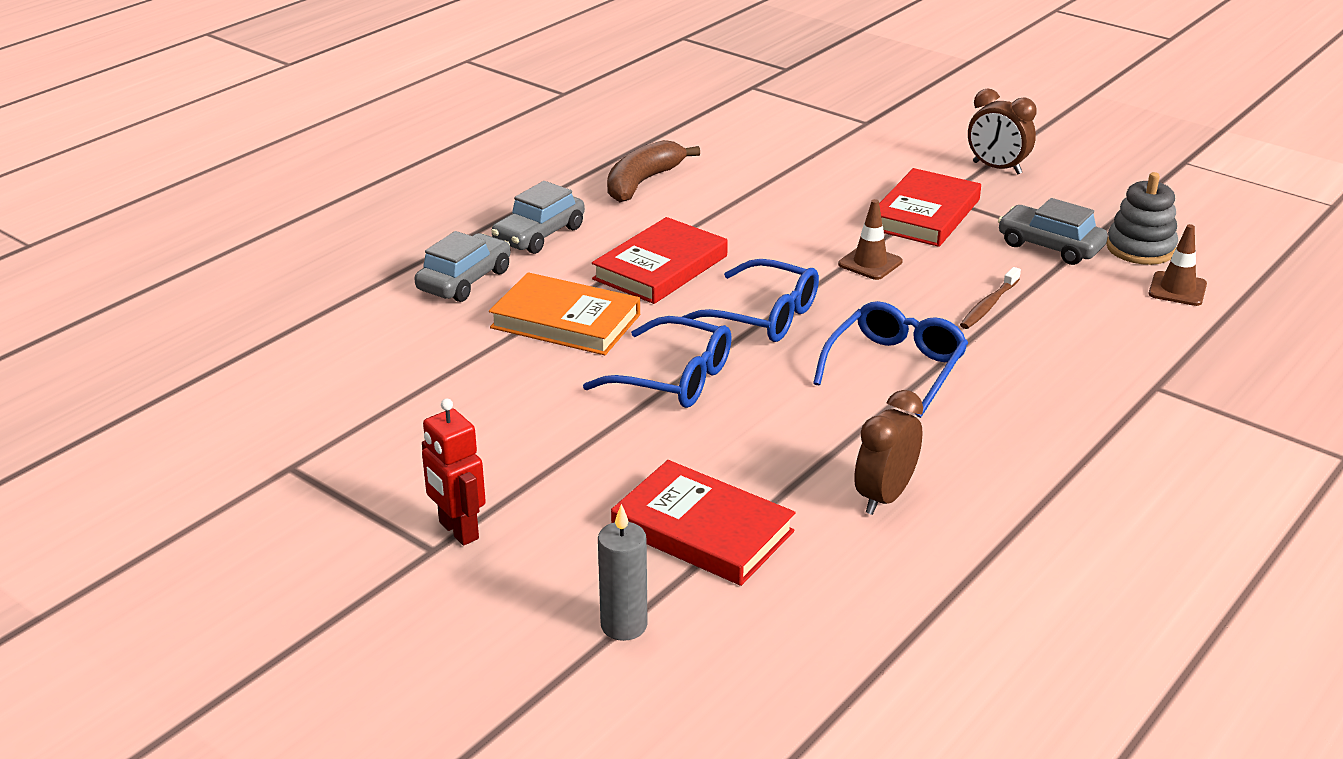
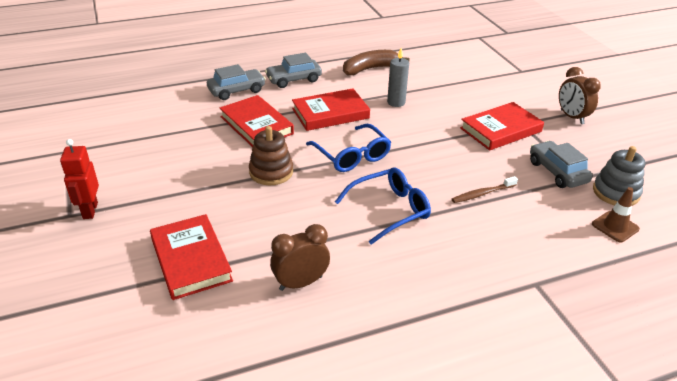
camera: 30 degrees right, 5 degrees up
orange book [489,272,640,355] -> red book [220,95,294,147]
blue glasses [583,316,732,408] -> brown stacking toy [249,126,293,185]
grey candle [598,504,648,641] -> grey candle moved to [387,48,409,107]
brown traffic cone [838,199,903,280] -> none

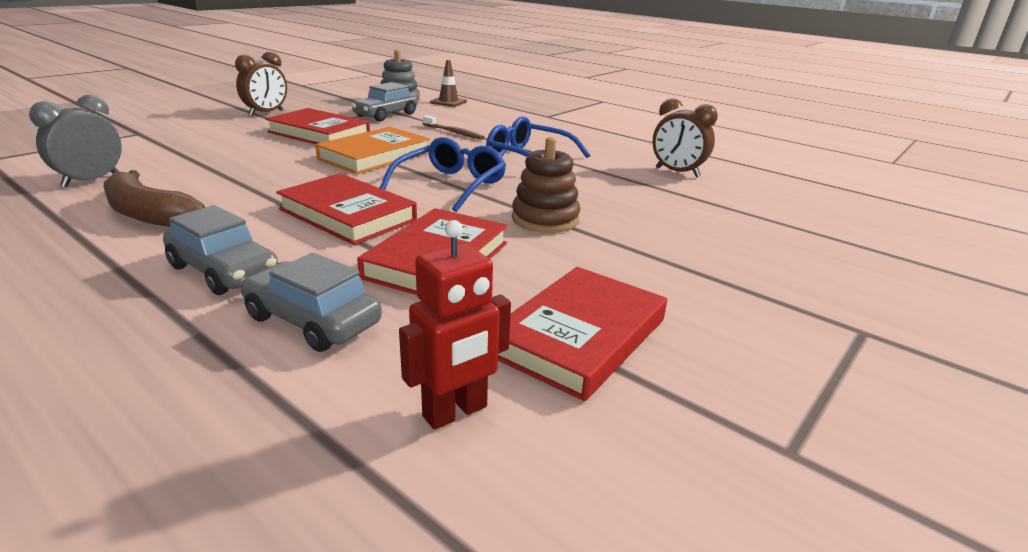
camera: 120 degrees left, 10 degrees down
red robot [60,139,99,219] -> red robot moved to [399,220,511,430]
red book [150,214,233,300] -> red book moved to [498,267,667,401]
grey candle [387,48,409,107] -> none
none -> grey clock [29,95,122,187]
none -> orange book [315,127,430,174]

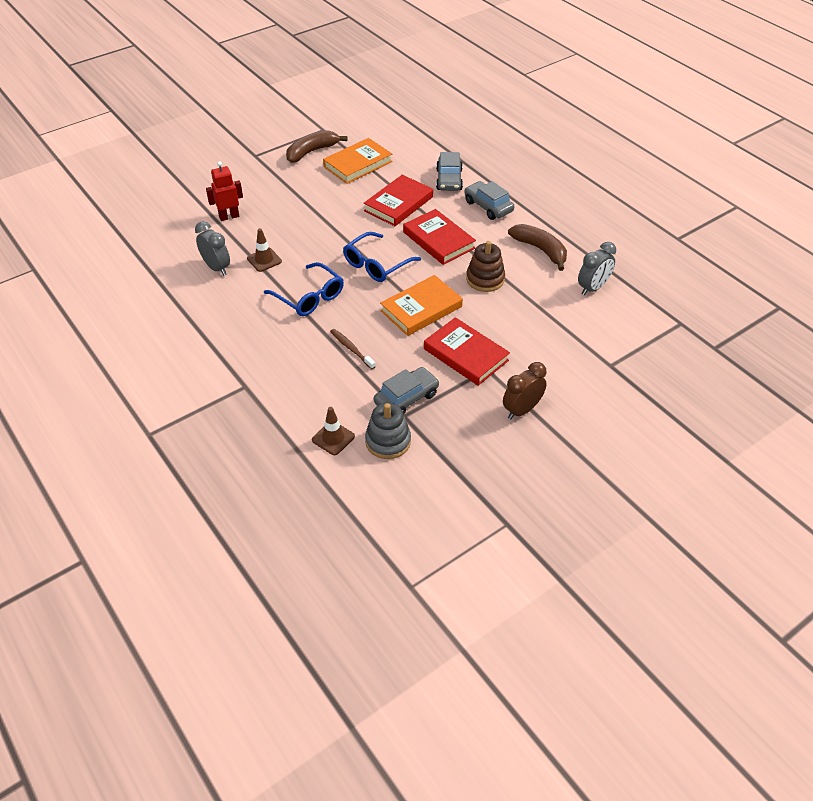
camera: 165 degrees left, 20 degrees up
grey car [241,253,382,352] -> grey car turned 45 degrees clockwise [436,152,463,191]
red robot [399,220,511,430] -> red robot moved to [206,161,243,221]
red book [498,267,667,401] -> orange book [323,138,393,184]
brown stacking toy [512,137,580,233] -> brown stacking toy moved to [466,241,505,292]
brown clock [652,98,718,177] -> grey clock [195,221,230,275]
none -> brown traffic cone [247,228,282,272]
none -> brown banana [286,130,347,163]

